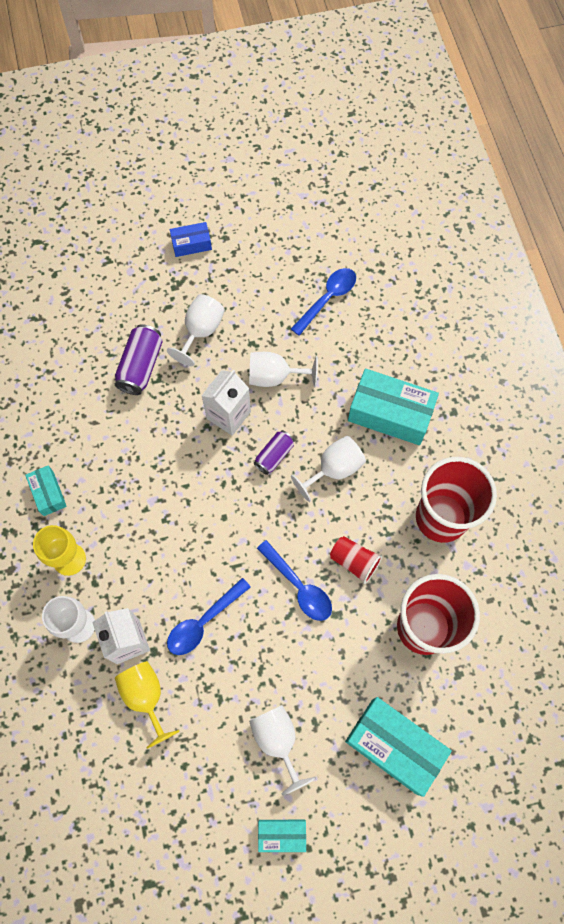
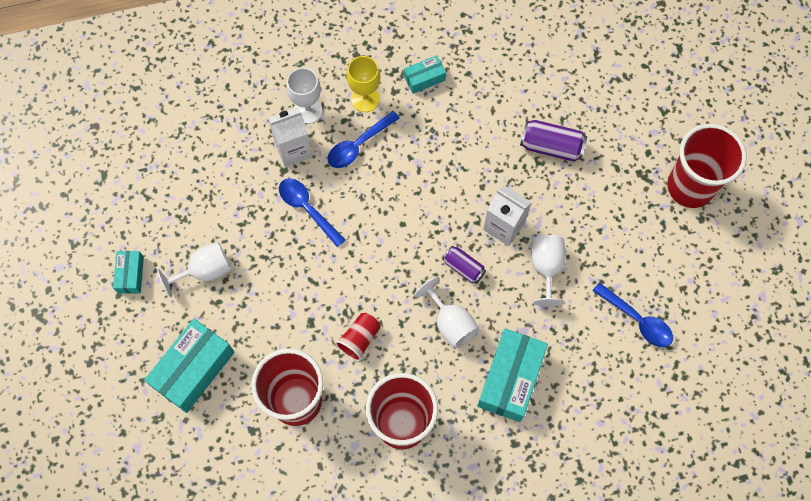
camera: 90 degrees right, 0 degrees up
yellow goblet [115,661,180,749] -> none
white goblet [167,294,225,366] -> none
blue box [170,222,212,257] -> red cup [667,124,747,208]
blue spoon [257,540,332,621] -> blue spoon moved to [327,111,400,168]

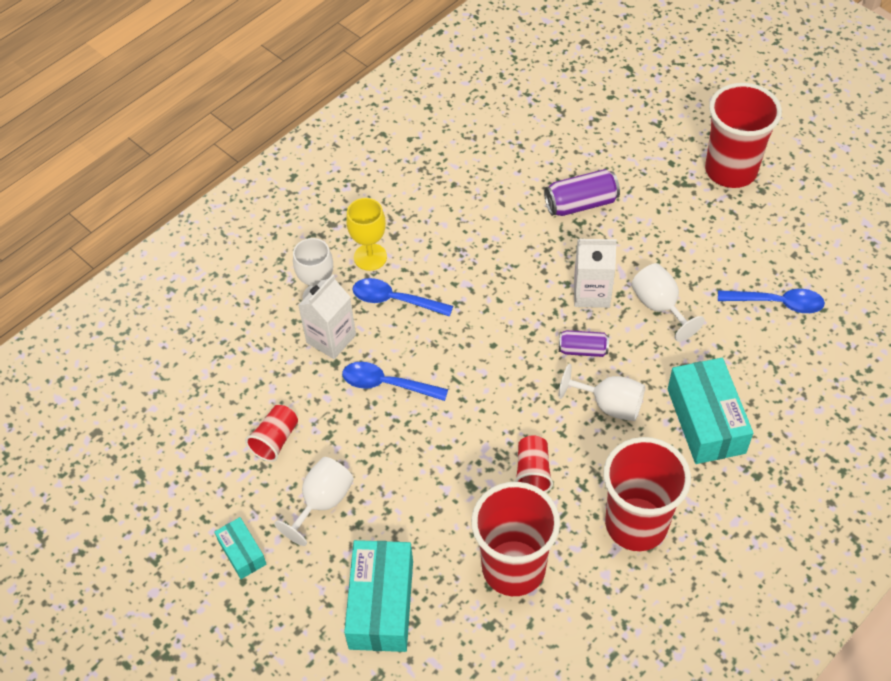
camera: 30 degrees left, 15 degrees down
blue spoon [327,111,400,168] -> blue spoon turned 90 degrees clockwise [352,278,453,317]
turquoise box [404,55,446,94] -> none
none -> red cup [245,405,298,462]

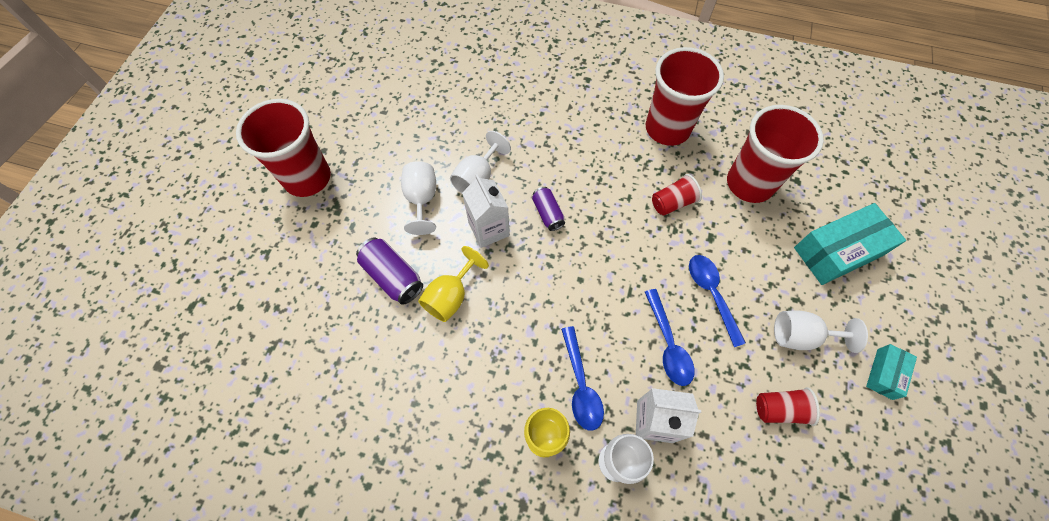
camera: 120 degrees left, 10 degrees up
white goblet [558,364,645,421] -> white goblet moved to [401,161,436,235]
turquoise box [668,358,753,464] -> none
blue spoon [718,289,825,313] -> blue spoon moved to [689,255,746,347]
none -> yellow goblet [418,246,489,322]

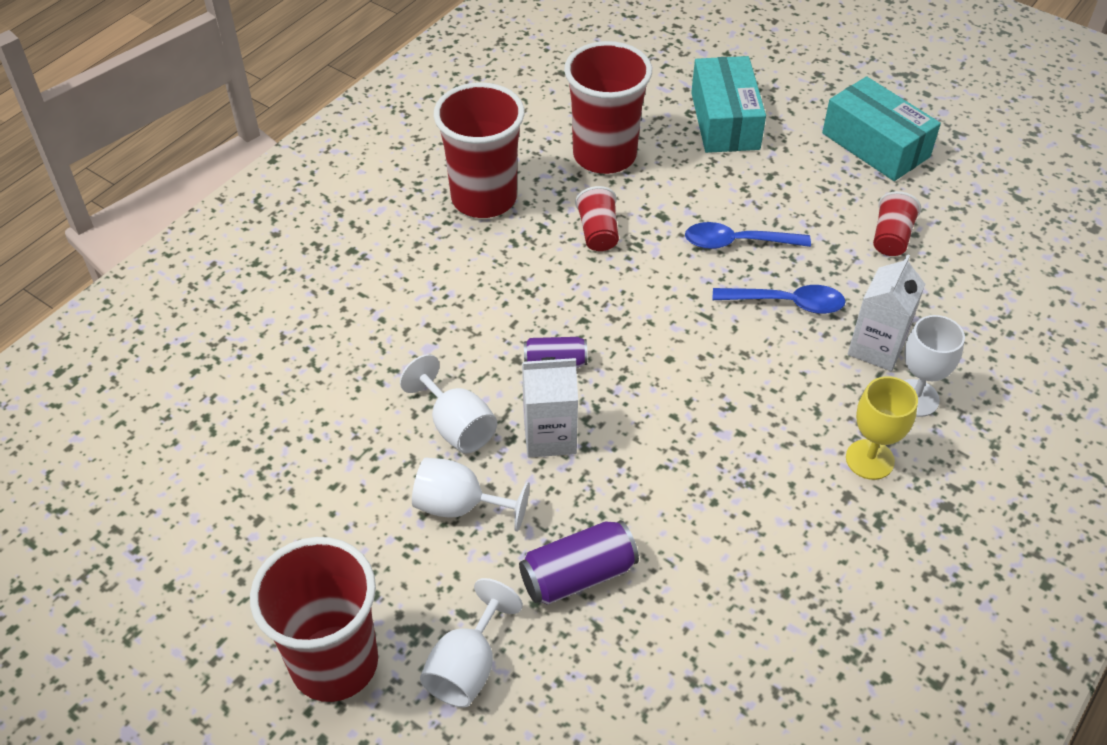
camera: 70 degrees left, 15 degrees down
yellow goblet [418,246,489,322] -> none
blue spoon [561,326,604,431] -> none
white goblet [774,310,868,353] -> white goblet moved to [420,578,523,708]
turquoise box [866,344,917,400] -> turquoise box [822,76,941,181], size x1.90

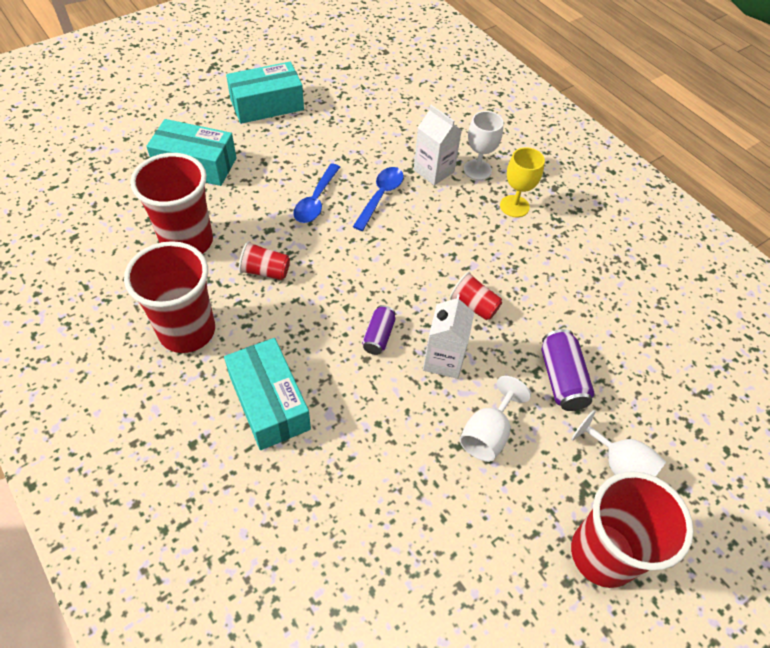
camera: 75 degrees left, 5 degrees up
white goblet [400,354,497,454] -> none
red cup [873,191,921,256] -> red cup moved to [450,272,502,320]
none -> turquoise box [224,338,311,450]

